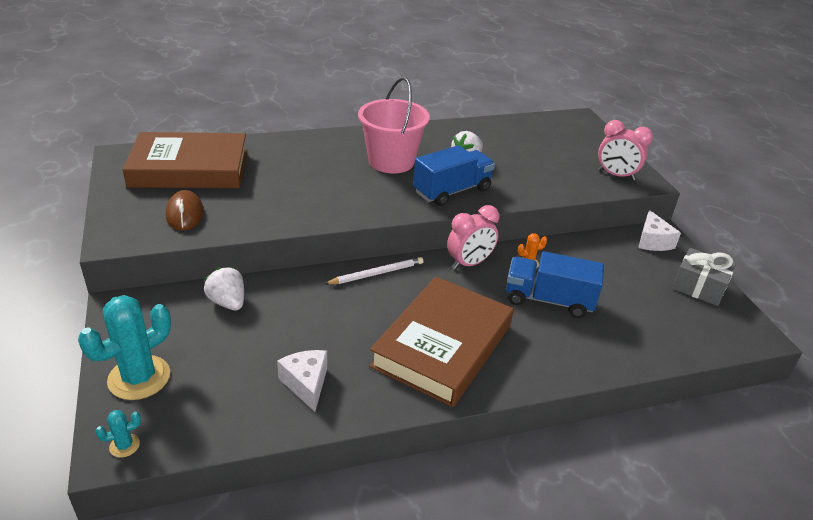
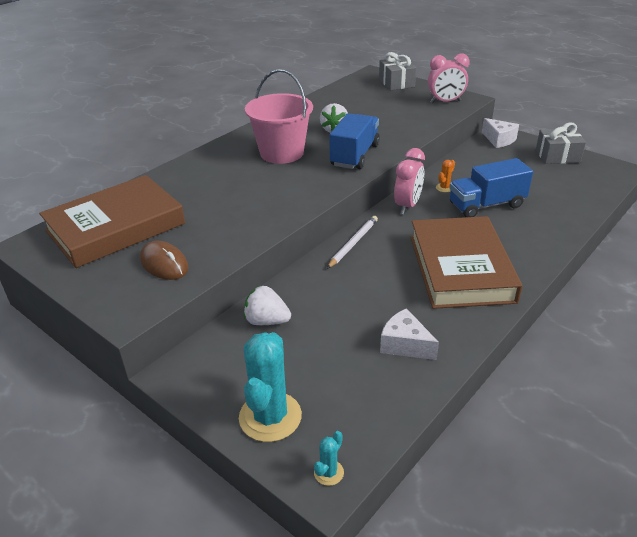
camera: 30 degrees left, 0 degrees up
none -> grey gift [379,52,416,90]

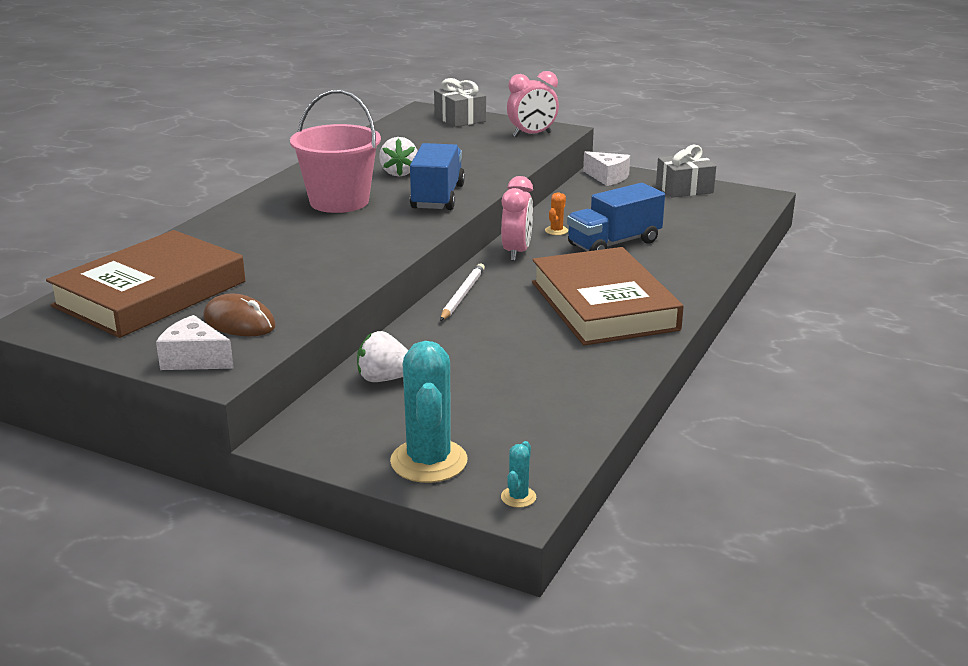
camera: 15 degrees left, 10 degrees down
white cheese [380,308,439,360] -> white cheese moved to [156,315,234,370]

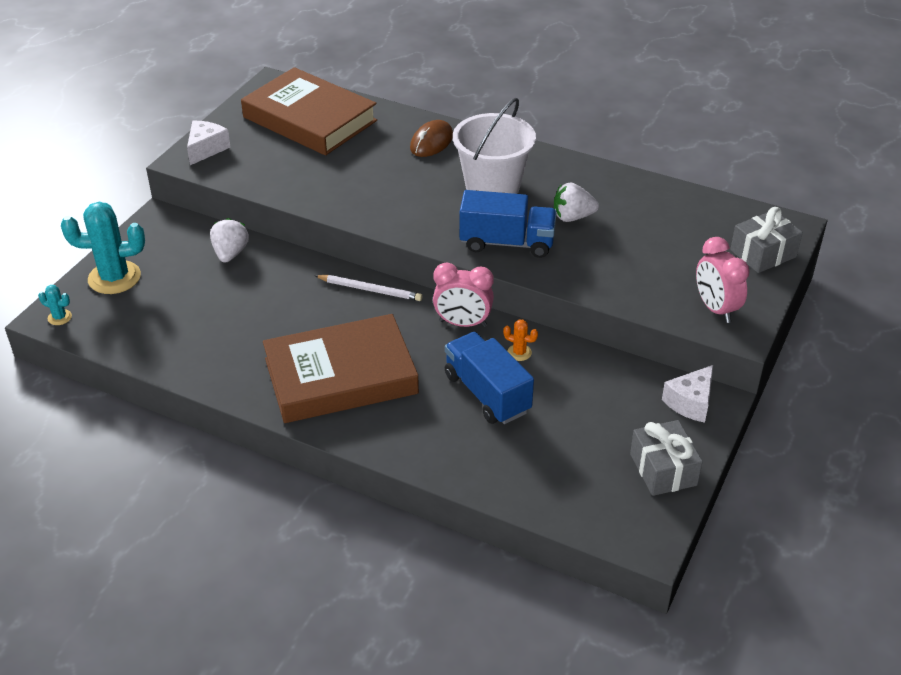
camera: 90 degrees right, 15 degrees up
brown mouse [203,294,276,336] -> brown mouse moved to [410,120,453,157]
pink bucket [290,90,381,213] -> white bucket [453,98,536,194]

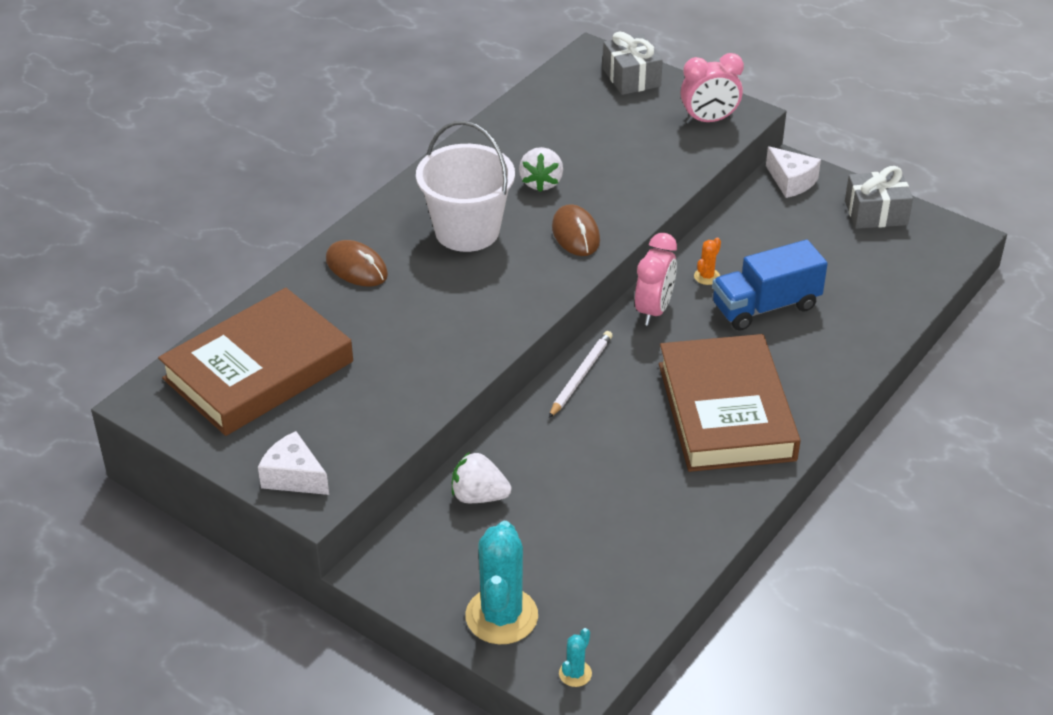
camera: 80 degrees left, 0 degrees up
blue truck [459,190,557,258] -> brown mouse [552,204,600,256]

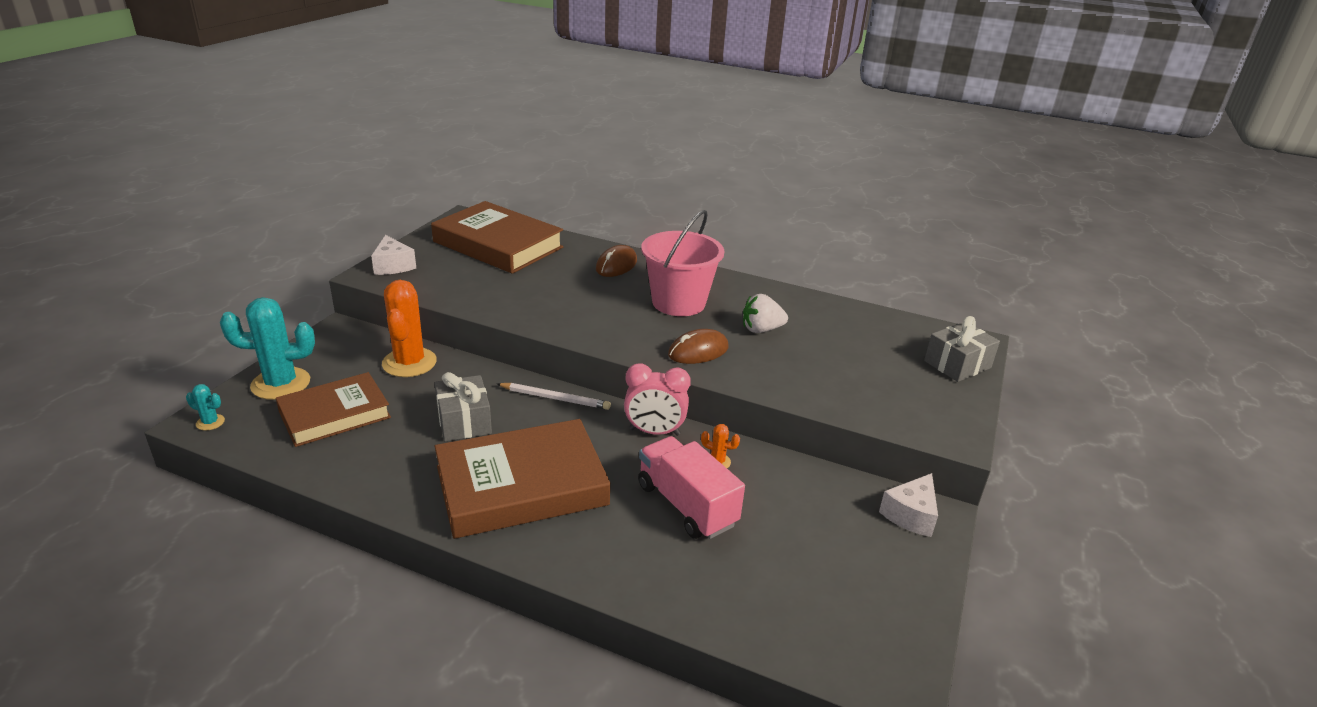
camera: 75 degrees right, 10 degrees down
white cheese [258,431,329,495] -> white cheese turned 135 degrees clockwise [371,235,416,275]
white bucket [416,121,515,252] -> pink bucket [641,210,725,316]
white strawberry [452,452,511,503] -> orange cactus [382,280,437,377]
pink clock [681,53,744,124] -> none
blue truck [712,240,828,331] -> pink truck [638,436,745,539]
grey gift [845,166,913,229] -> grey gift moved to [435,372,492,441]
none -> brown book [276,372,391,447]

